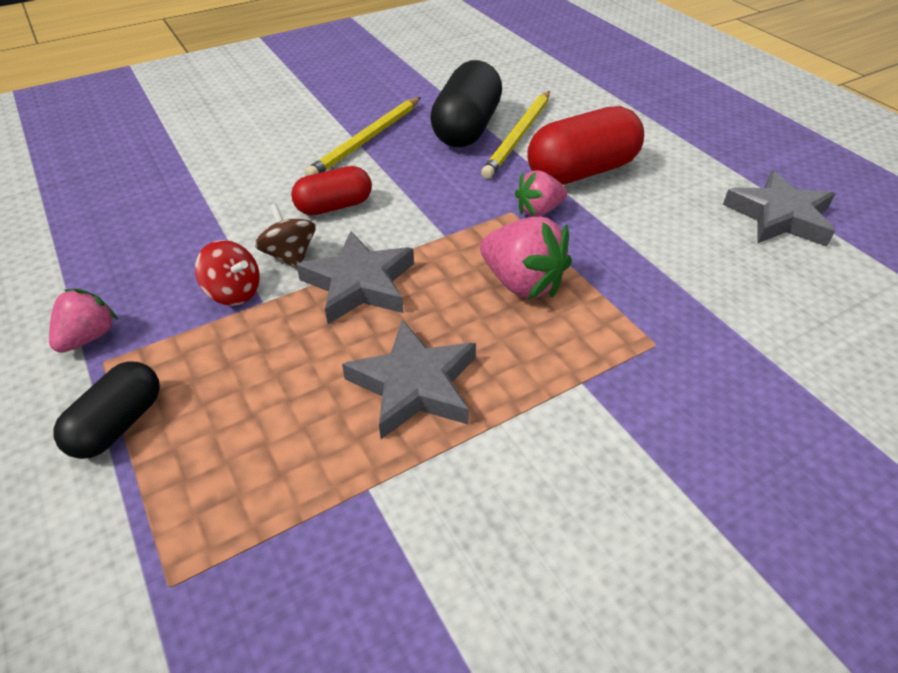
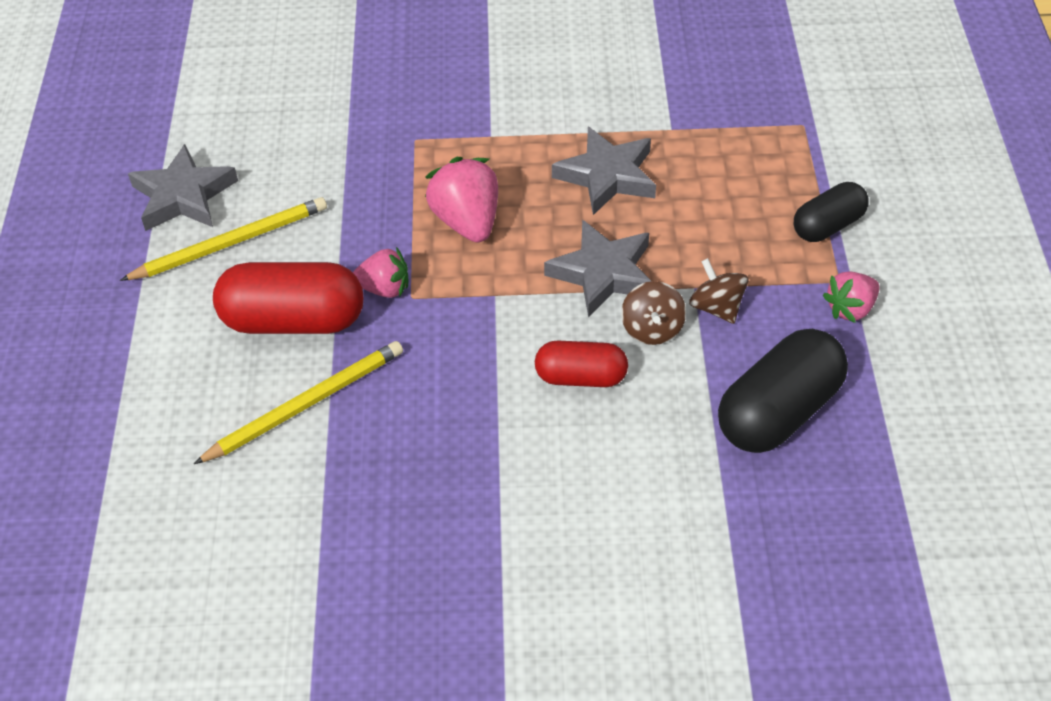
camera: 150 degrees left, 5 degrees up
red spinning top [195,240,260,306] -> brown spinning top [689,258,748,324]
yellow pencil [305,97,421,176] -> yellow pencil moved to [120,197,327,281]
black capsule [430,60,502,147] -> black capsule moved to [718,329,848,453]

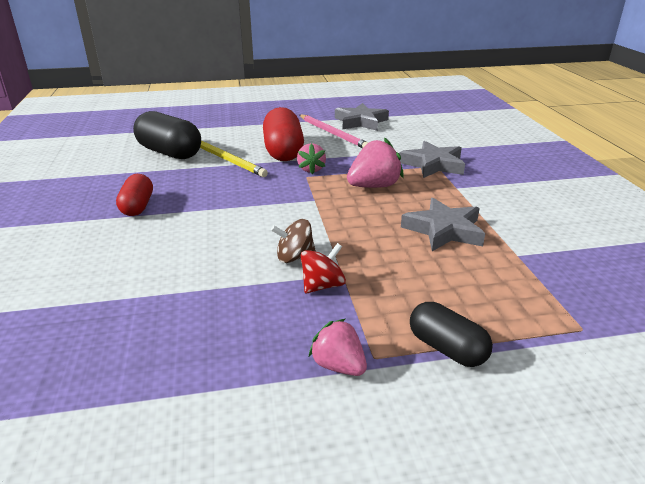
camera: 80 degrees right, 20 degrees down
yellow pencil [120,197,327,281] -> pink pencil [300,114,369,149]
red capsule [535,341,628,387] -> red capsule moved to [116,174,153,216]
grey star [544,220,651,317] -> grey star moved to [400,141,465,178]
brown spinning top [689,258,748,324] -> red spinning top [301,243,346,293]
black capsule [718,329,848,453] -> black capsule moved to [133,111,201,159]

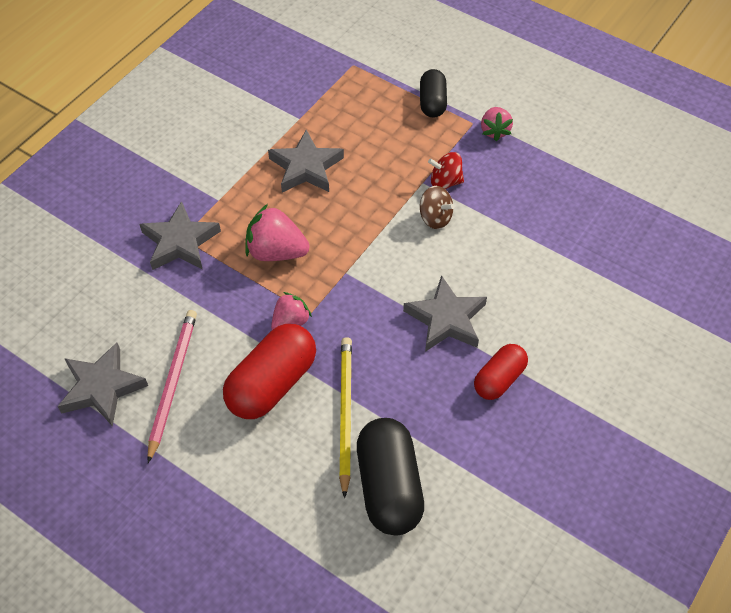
camera: 135 degrees left, 25 degrees up
none -> grey star [403,275,487,352]

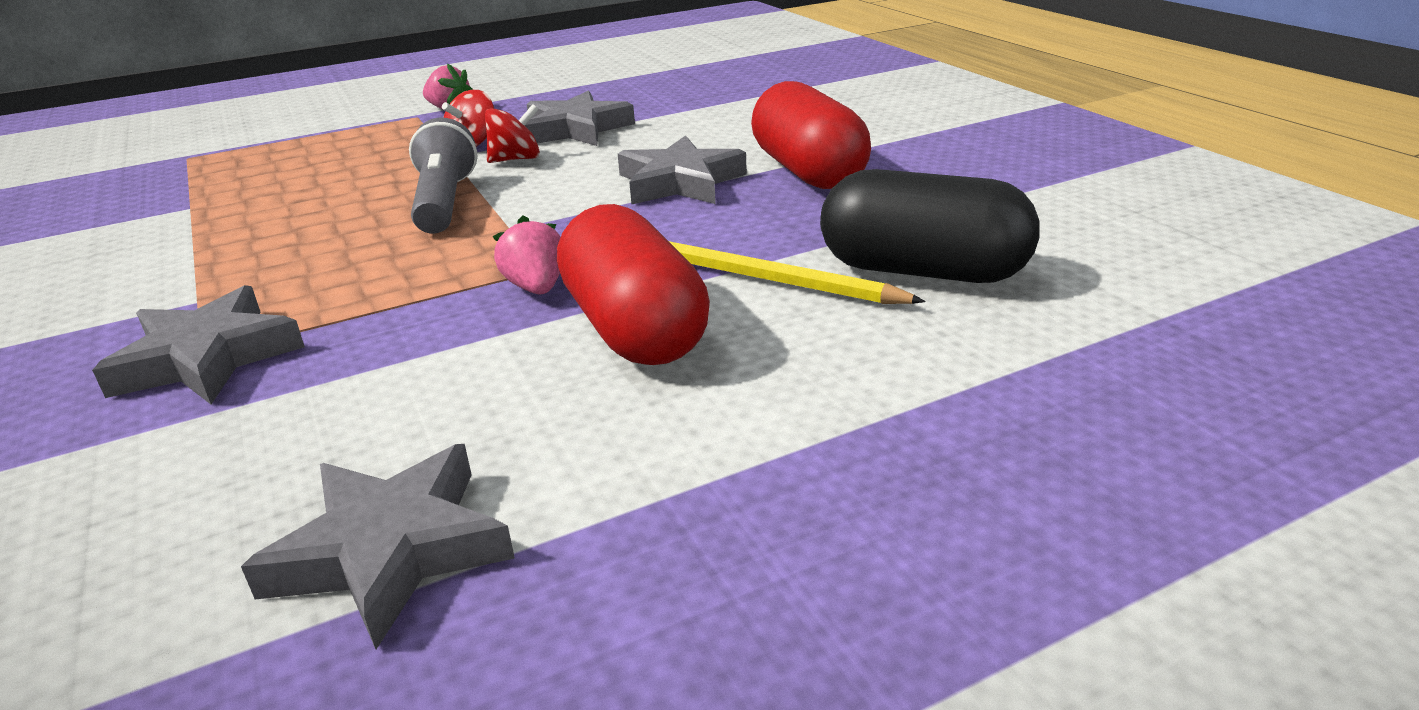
camera: 60 degrees left, 25 degrees down
pink pencil [147,310,197,463] -> none
pink strawberry [245,204,310,261] -> none
grey star [268,130,344,193] -> grey star moved to [525,91,635,146]
black capsule [420,69,447,118] -> none
brown spinning top [420,186,455,229] -> red spinning top [485,104,540,163]
red capsule [474,344,528,400] -> red capsule [751,81,871,189], size x1.65
none -> grey flashlight [409,118,478,234]

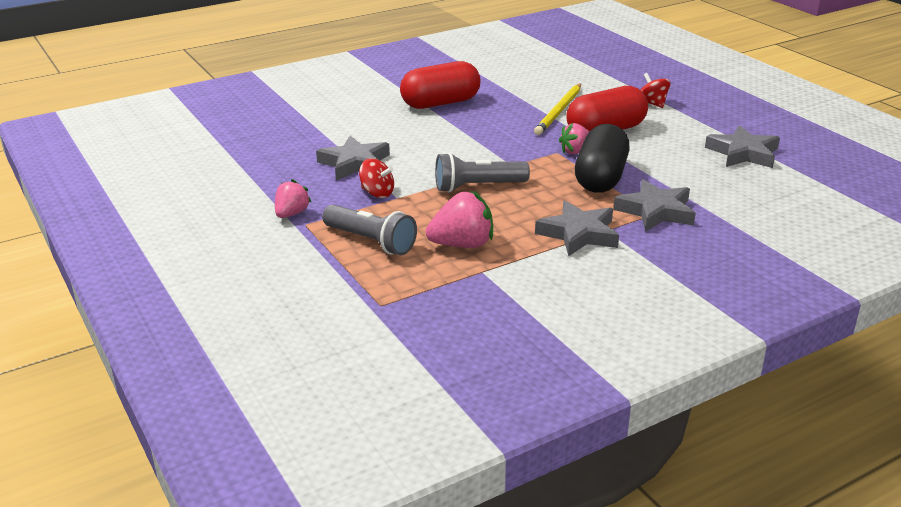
camera: 95 degrees left, 0 degrees up
red spinning top [485,104,540,163] -> red spinning top moved to [641,73,671,108]
grey star [618,135,747,205] -> grey star moved to [535,201,619,256]
black capsule [820,169,1040,283] -> black capsule moved to [575,124,630,193]
none -> grey flashlight [322,205,417,255]
none -> pink strawberry [426,191,493,248]

